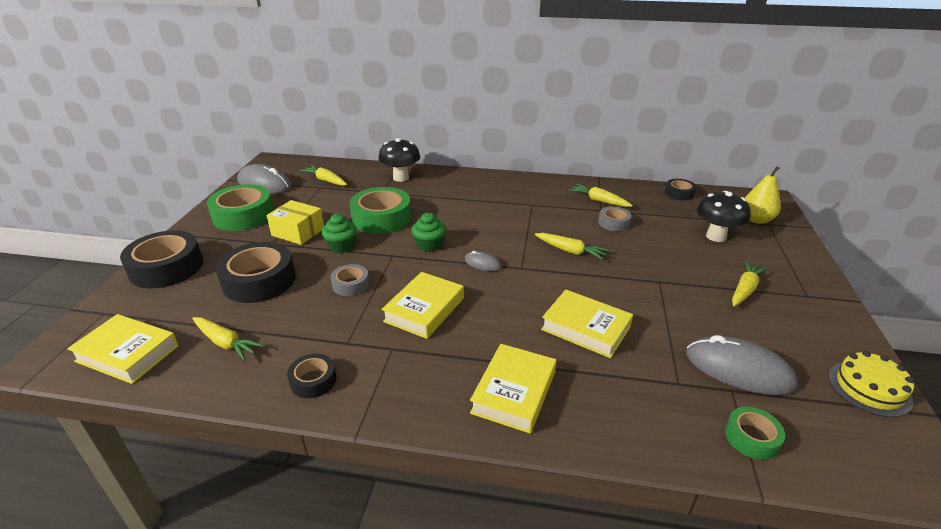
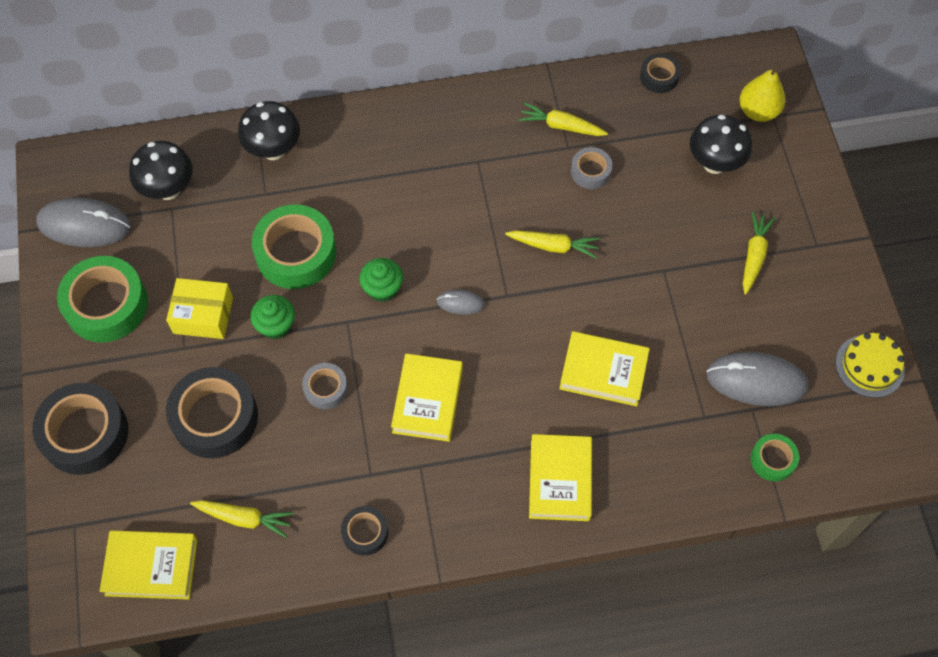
camera: 20 degrees left, 30 degrees up
yellow carrot [300,165,347,186] -> black mushroom [129,141,193,200]

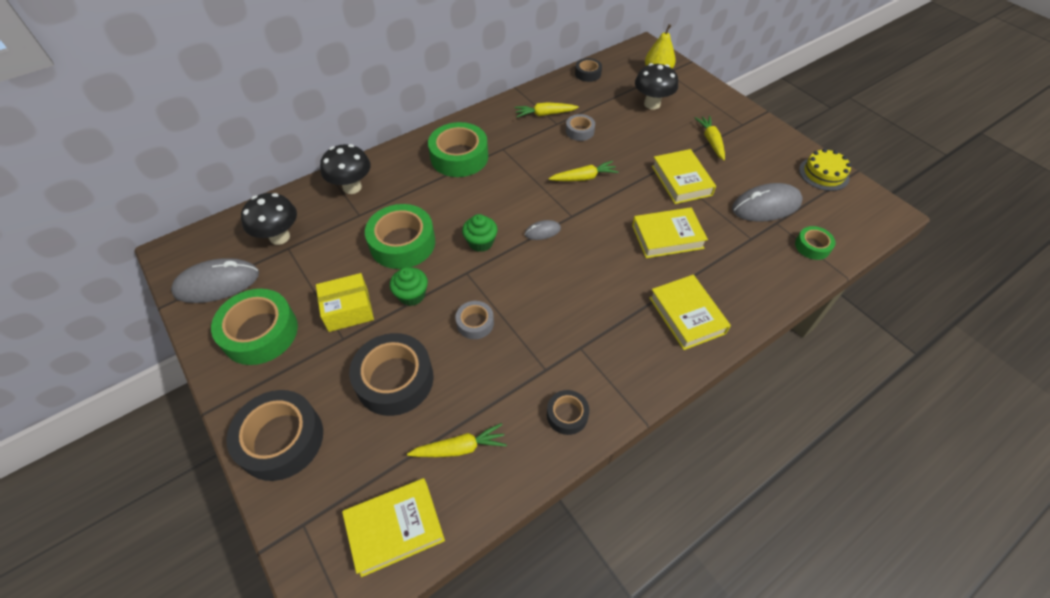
camera: 25 degrees left, 10 degrees down
yellow book [391,353,463,442] -> yellow book moved to [652,149,716,204]
none -> green tape [428,122,488,177]

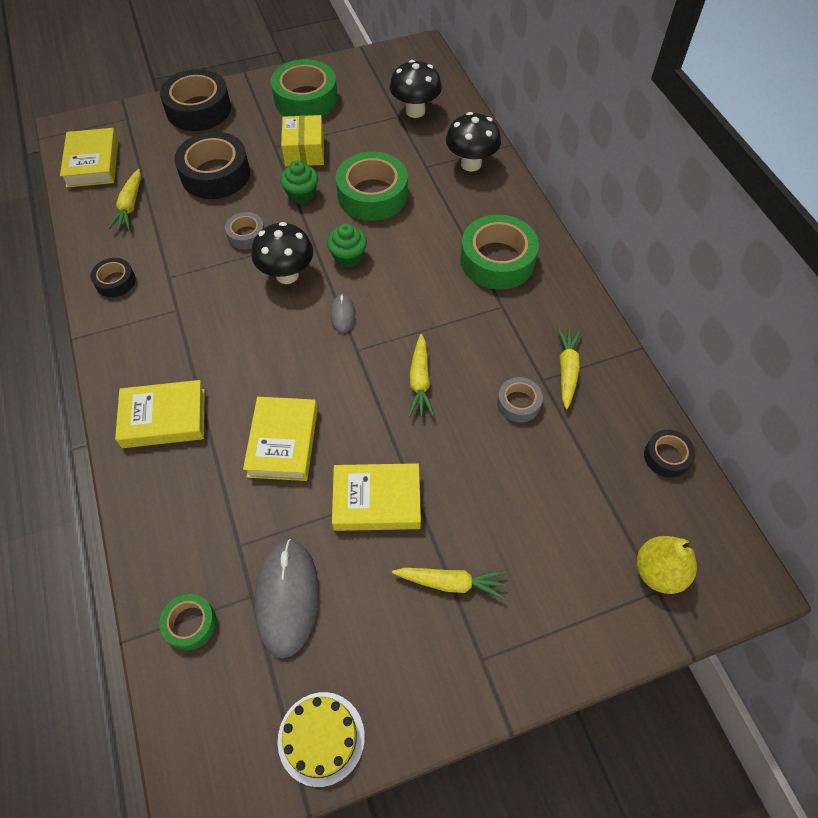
camera: 105 degrees right, 5 degrees up
grey mouse [171,258,259,303] -> none
black mushroom [635,63,678,109] -> black mushroom moved to [251,222,313,284]

